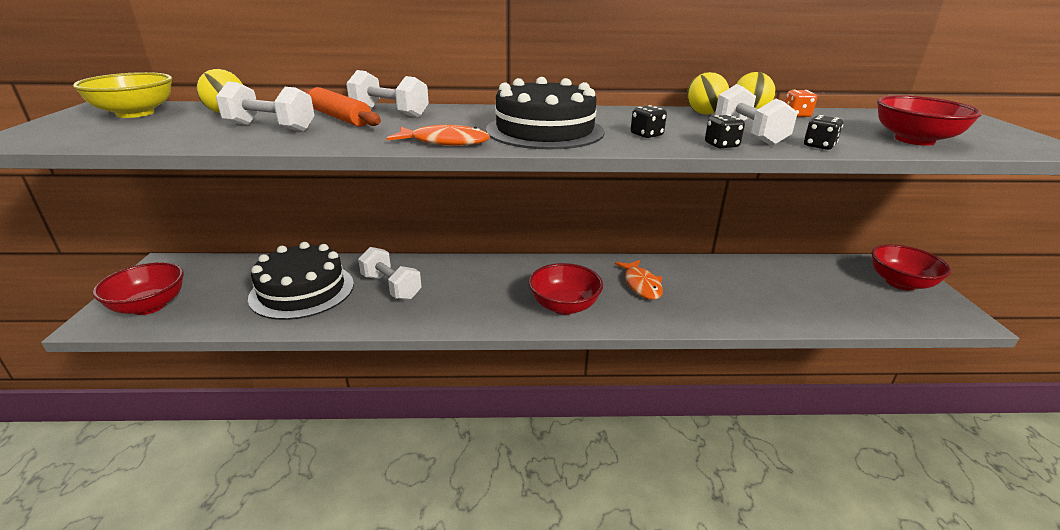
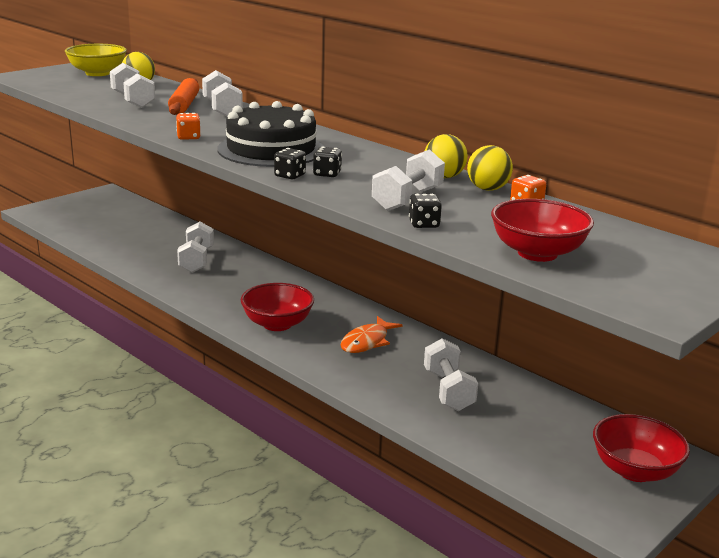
camera: 45 degrees right, 5 degrees down
red bowl [93,262,184,315] -> none
black cake [248,242,354,320] -> none
orange fish [387,125,490,146] -> orange dice [176,113,201,140]
black dice [705,114,745,148] -> black dice moved to [274,148,306,179]
none -> white dumbbell [424,338,478,411]

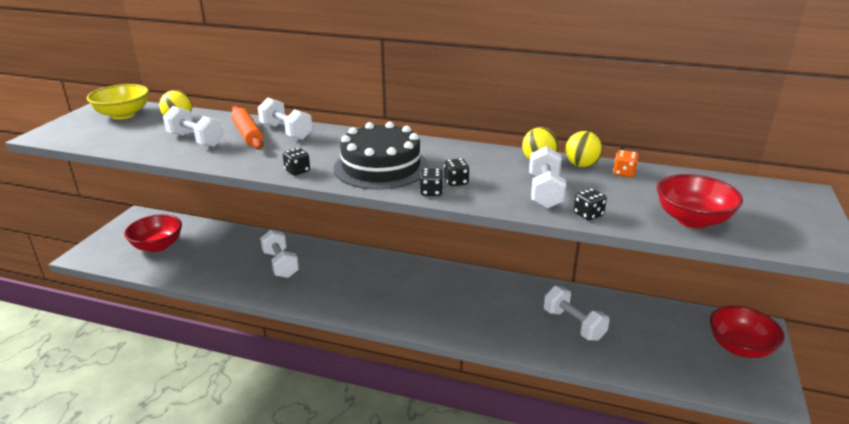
camera: 25 degrees left, 5 degrees up
orange dice [176,113,201,140] -> black dice [283,148,310,175]
red bowl [241,283,314,331] -> red bowl moved to [124,214,182,252]
orange fish [341,316,403,353] -> none

